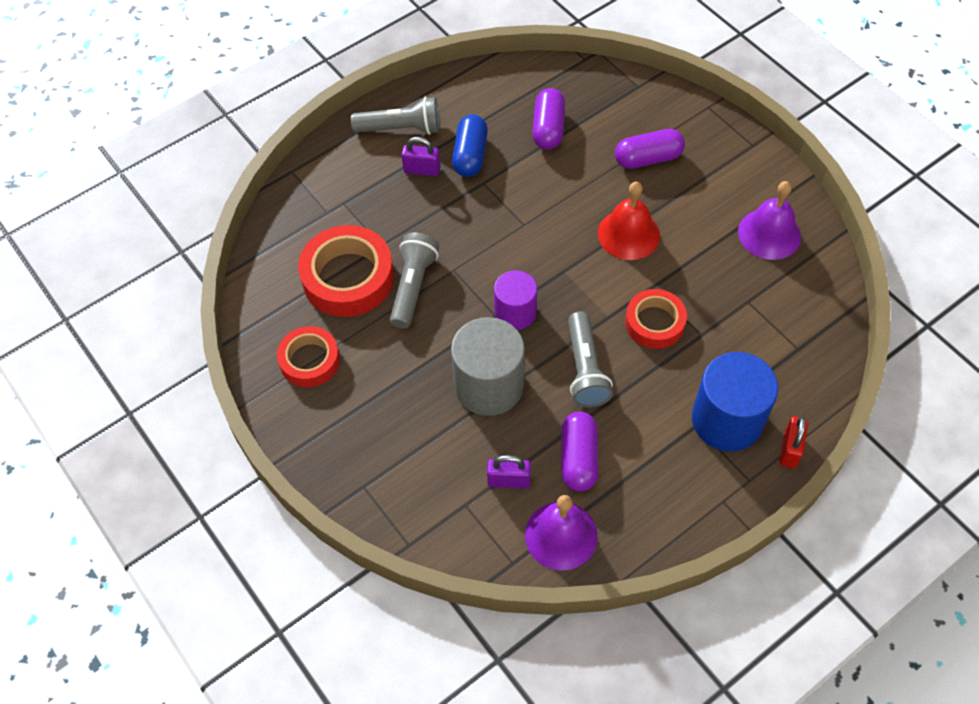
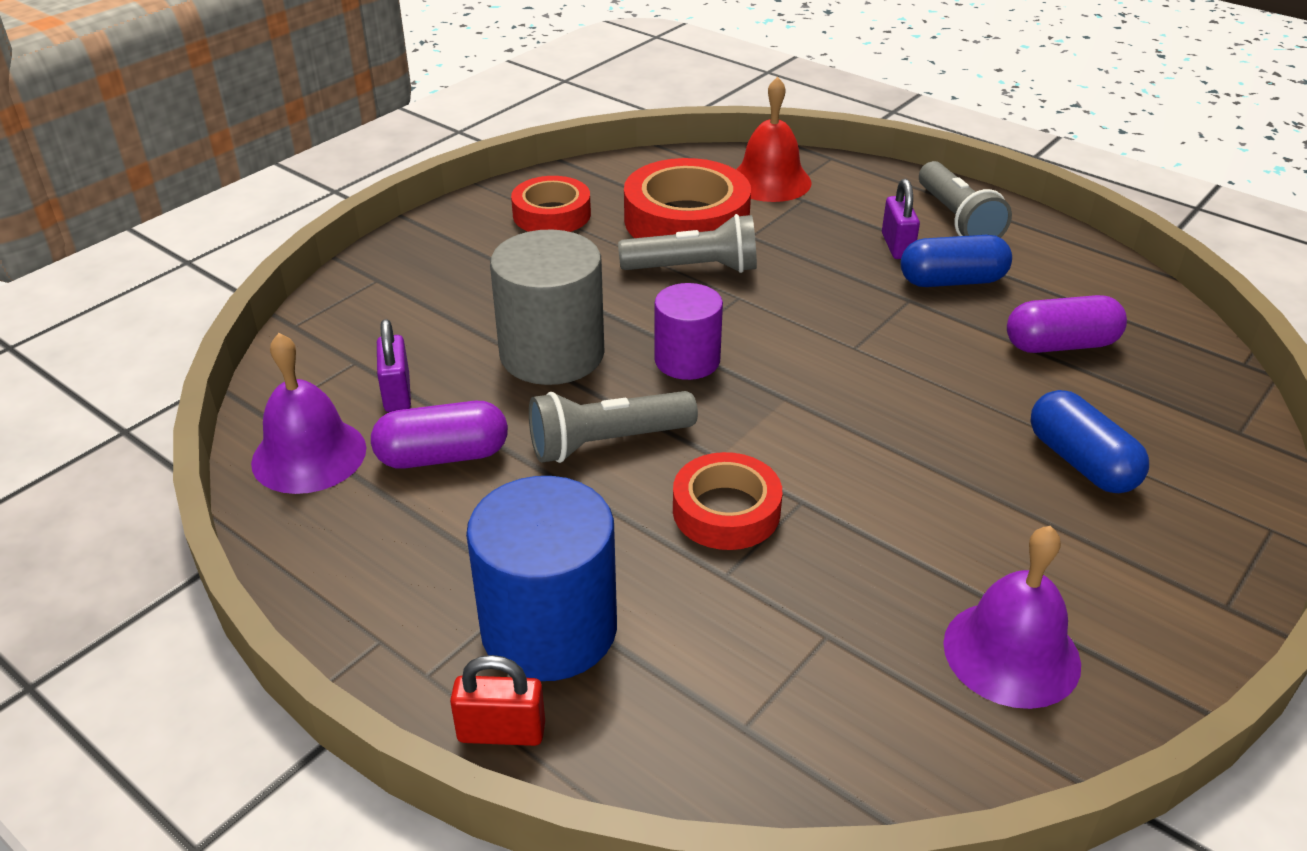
camera: 75 degrees right, 20 degrees down
red bell [598,182,660,260] -> red bell moved to [736,77,811,202]
purple capsule [615,129,685,169] -> blue capsule [1030,390,1149,493]

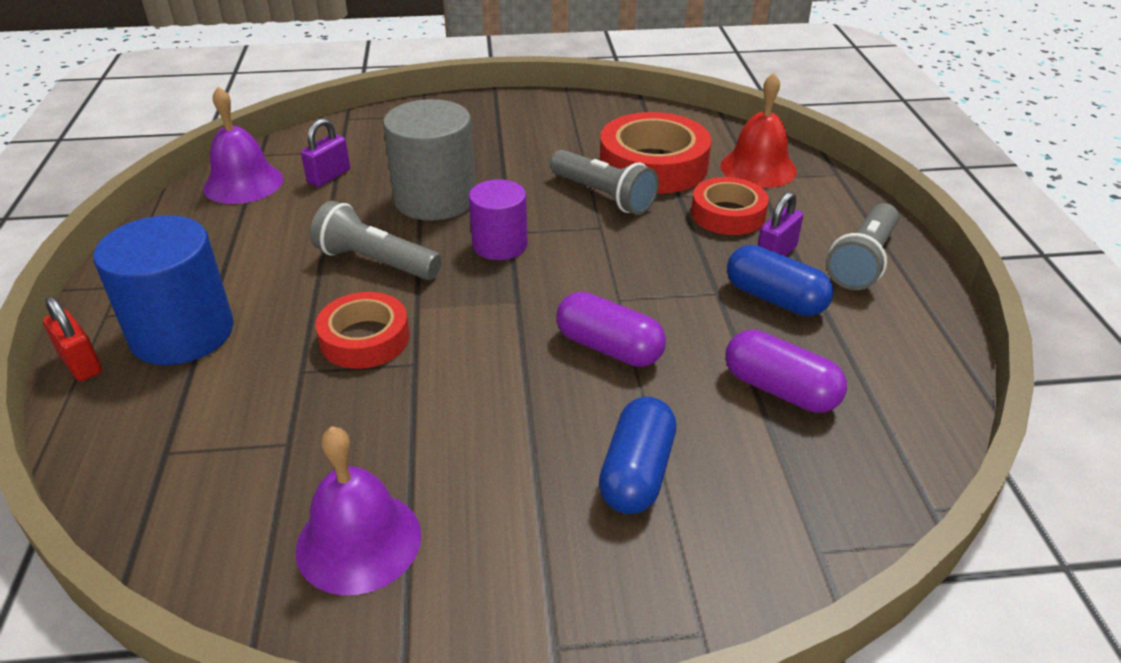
camera: 45 degrees right, 0 degrees up
purple capsule [371,401,508,469] -> purple capsule moved to [556,292,666,367]
red tape [511,176,591,232] -> red tape moved to [691,177,769,235]

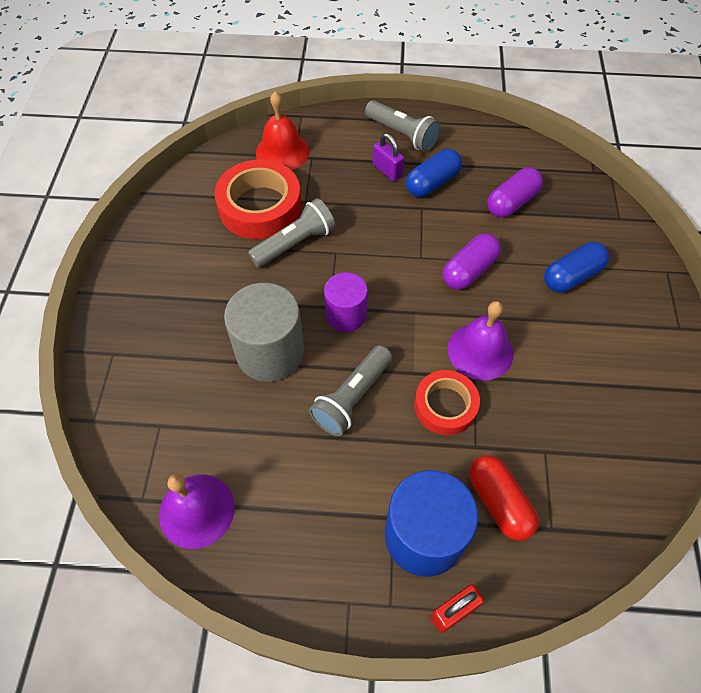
camera: 80 degrees left, 20 degrees up
purple bell [296,426,421,595] -> purple bell moved to [448,301,514,380]
purple padlock [301,118,350,187] -> none
blue capsule [599,397,676,514] -> blue capsule turned 60 degrees counterclockwise [544,242,609,292]
red tape [691,177,769,235] -> none
none -> red capsule [469,455,539,541]

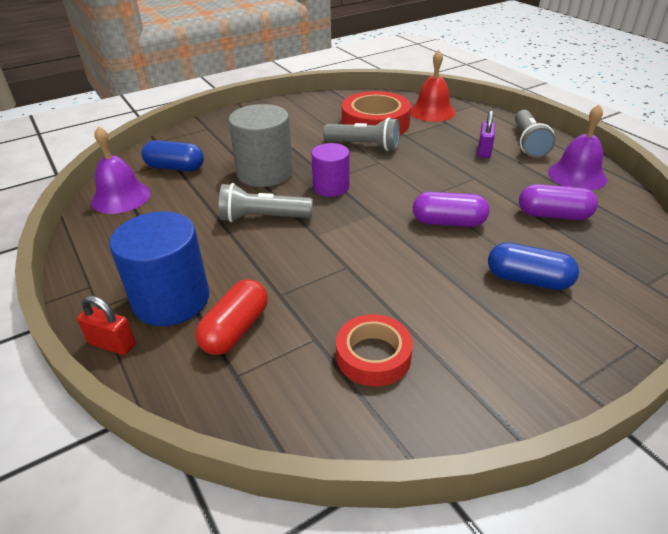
camera: 55 degrees right, 20 degrees down
blue capsule [406,149,462,197] -> blue capsule moved to [142,140,204,171]
red tape [414,370,480,435] -> red tape moved to [336,314,413,386]
purple bell [448,301,514,380] -> purple bell moved to [548,105,607,190]

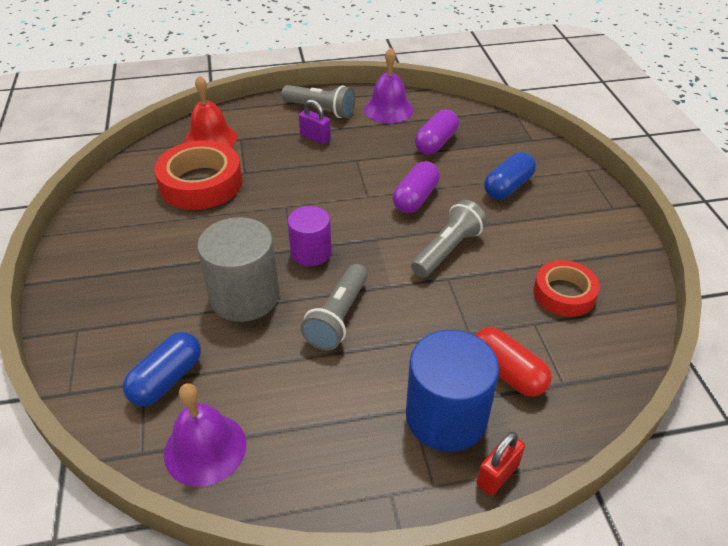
camera: 70 degrees left, 5 degrees up
grey flashlight [323,117,400,151] -> grey flashlight moved to [411,200,487,278]

